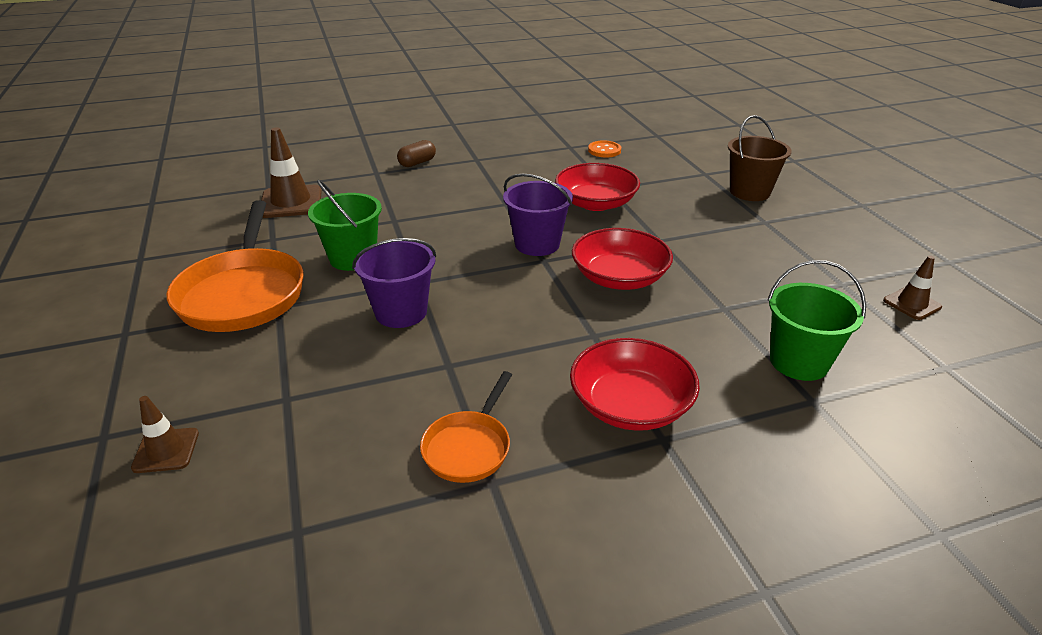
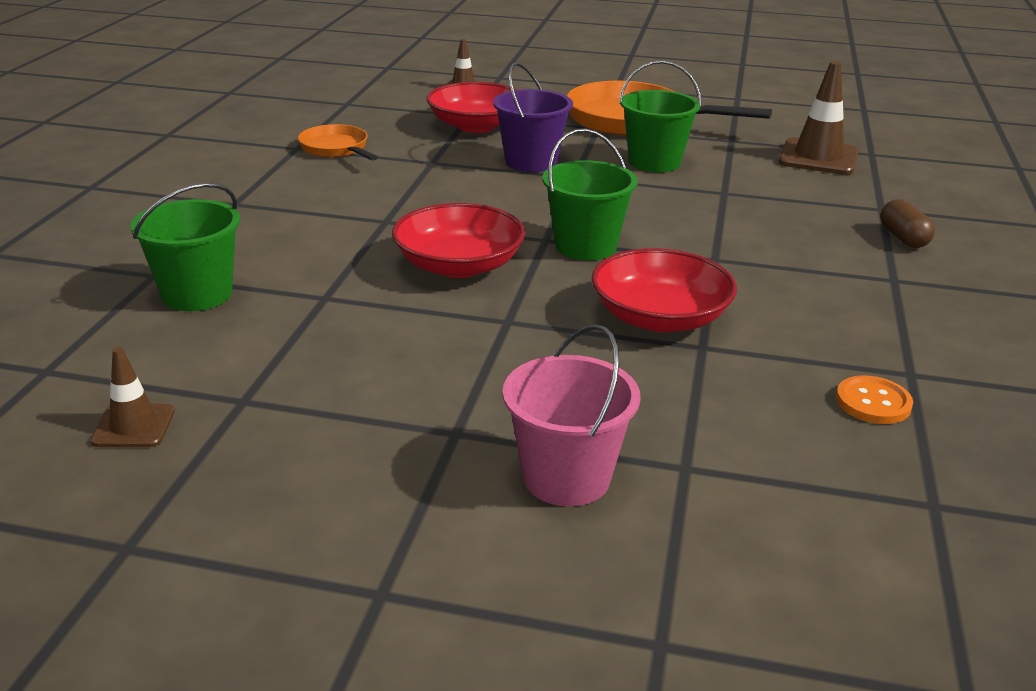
camera: 120 degrees right, 5 degrees down
purple bucket [503,173,573,256] -> green bucket [543,129,638,261]
red bowl [570,338,700,431] -> red bowl moved to [426,82,518,133]
brown bucket [728,115,791,201] -> pink bucket [502,324,641,507]

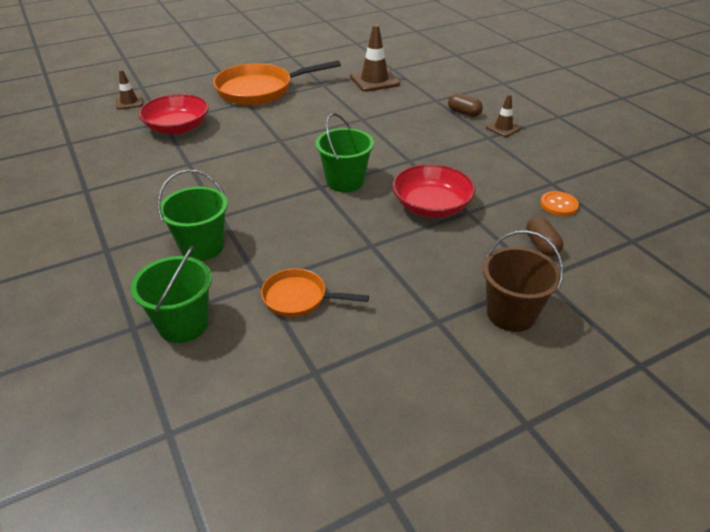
camera: 40 degrees left, 10 degrees up
brown traffic cone [91,347,175,447] -> brown traffic cone moved to [486,94,521,137]
orange pan [298,124,378,161] -> orange pan moved to [261,268,369,317]
red bowl [392,203,525,278] -> none
purple bucket [493,62,573,172] -> none
pink bucket [502,324,641,507] -> brown bucket [483,231,563,332]
green bucket [619,60,702,172] -> green bucket moved to [157,170,228,261]
none -> brown capsule [526,217,563,256]

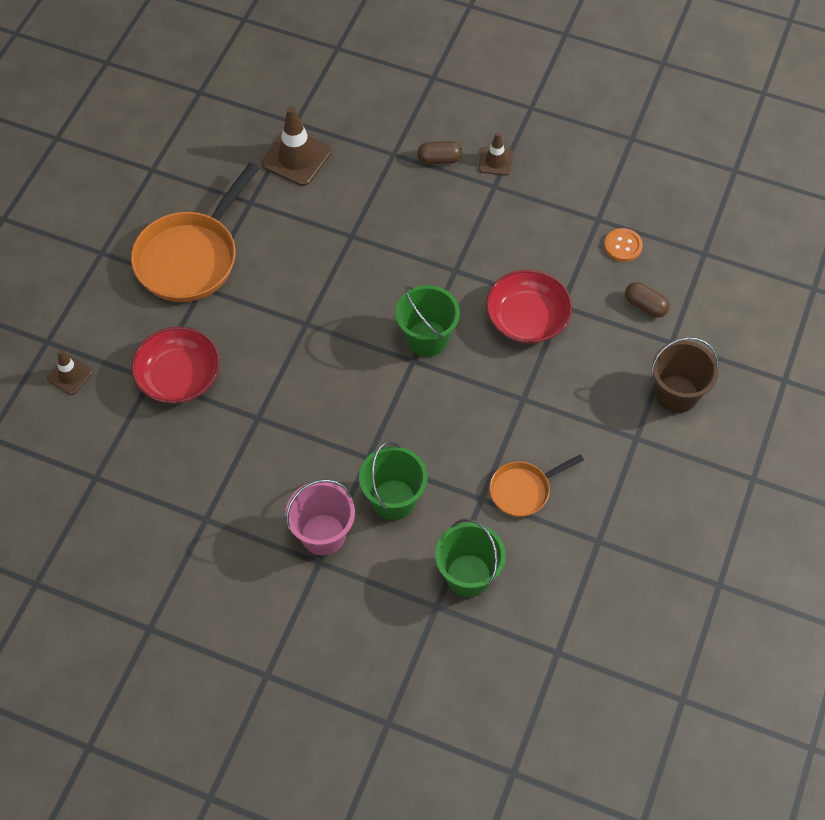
camera: 40 degrees left, 20 degrees up
none -> pink bucket [285,479,355,555]

